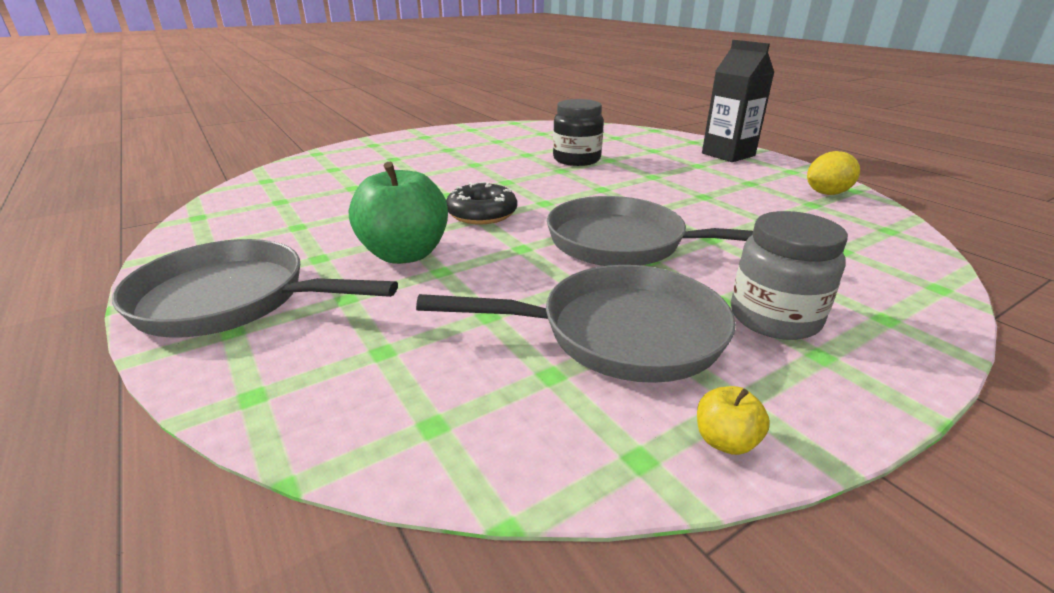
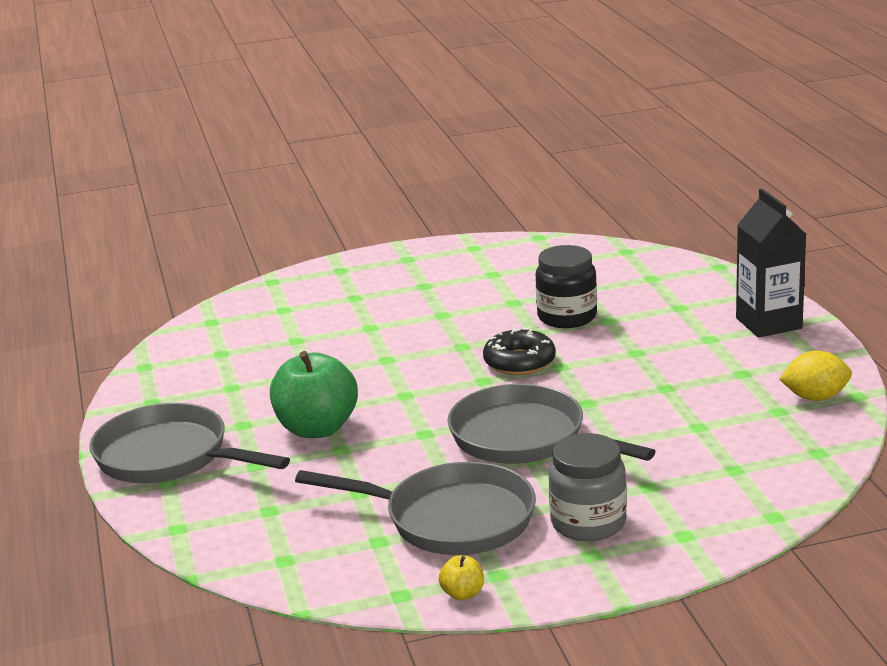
camera: 20 degrees right, 5 degrees down
black donut [446,182,517,224] -> black donut moved to [483,328,556,375]

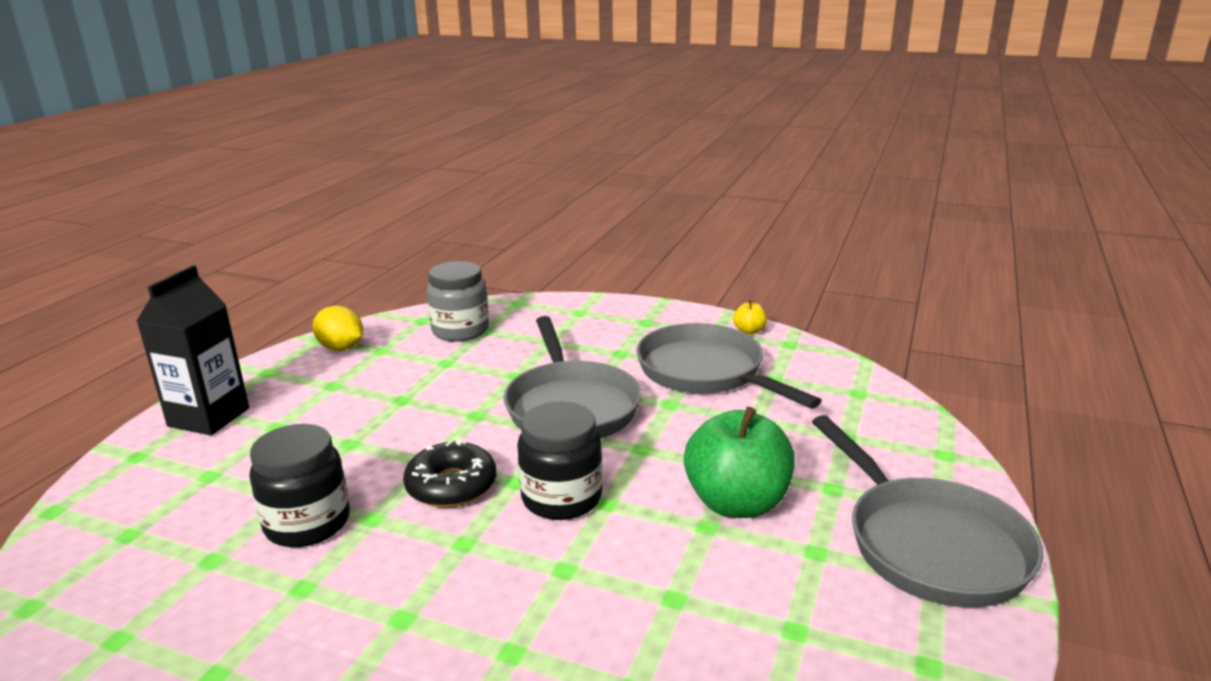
camera: 145 degrees left, 0 degrees up
grey jar [549,433,627,541] -> grey jar moved to [427,261,489,342]
none -> black jar [517,402,603,520]

